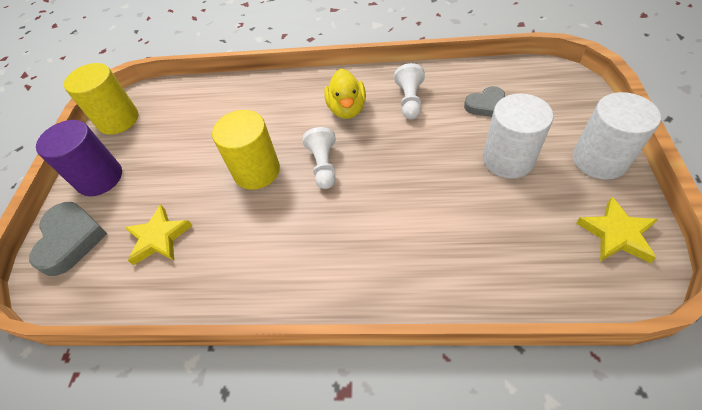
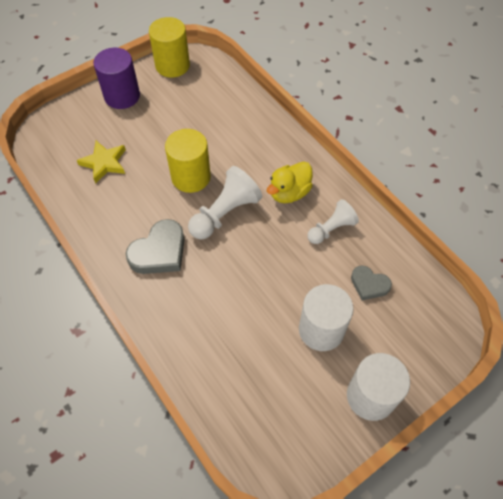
camera: 45 degrees right, 5 degrees up
grey heart [29,202,107,276] -> grey heart moved to [126,219,185,274]
white pawn [302,127,336,189] -> white pawn [188,166,262,240], size x1.53
yellow star [576,197,658,263] -> none

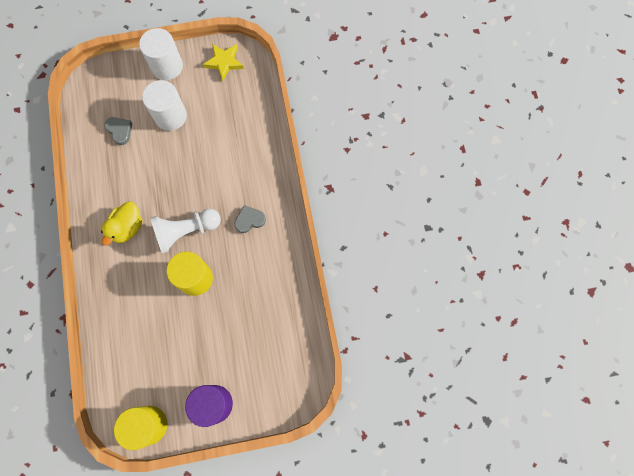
camera: 155 degrees left, 15 degrees up
yellow star [77,141,126,184] -> yellow star moved to [203,44,244,81]
grey heart [126,219,185,274] -> grey heart [234,205,266,233], size x0.61
yellow duck [267,162,313,203] -> yellow duck turned 135 degrees clockwise [101,201,143,245]
white pawn [307,199,359,244] -> none

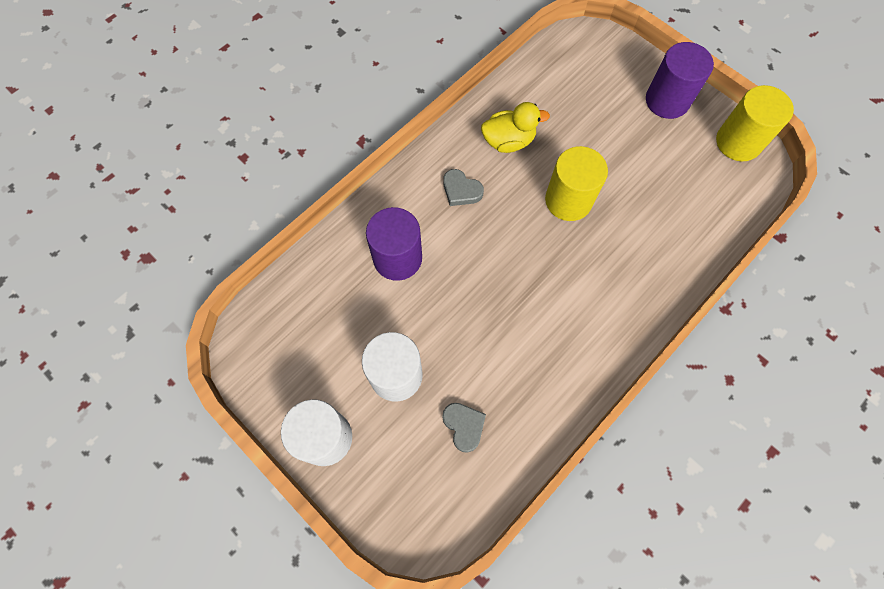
camera: 125 degrees left, 5 degrees down
yellow duck [101,201,143,245] -> yellow duck moved to [481,102,550,153]
grey heart [104,117,132,145] -> grey heart turned 135 degrees clockwise [442,403,486,453]
white pawn [150,209,221,254] -> none
yellow star [203,44,244,81] -> none
none -> purple cylinder [366,207,422,281]

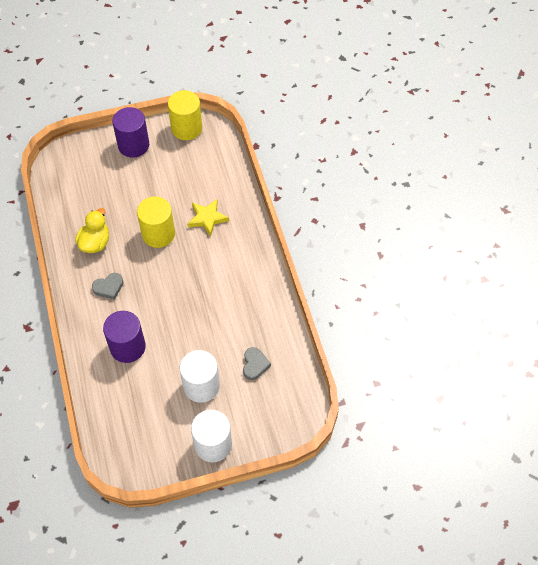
camera: 60 degrees left, 10 degrees down
grey heart [442,403,486,453] -> grey heart turned 90 degrees clockwise [243,347,271,380]
none -> yellow star [187,199,229,236]

